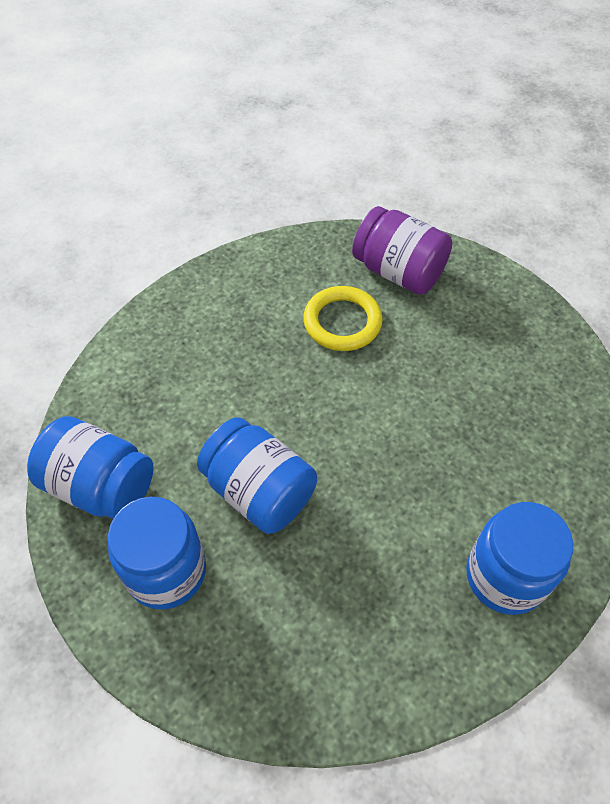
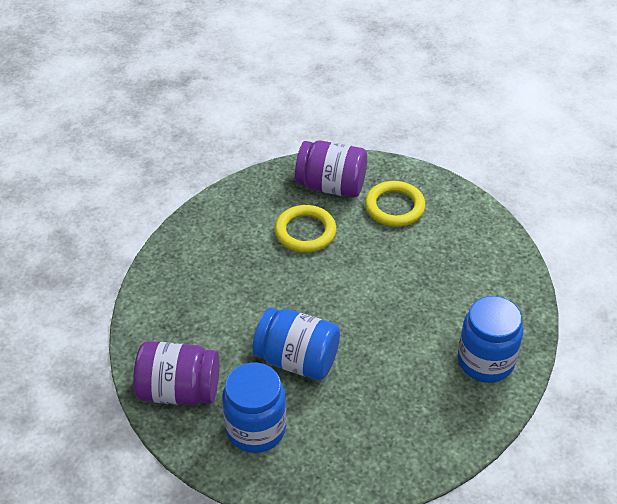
camera: 20 degrees left, 10 degrees down
blue jar [27,416,153,519] -> purple jar [133,341,219,406]
none -> yellow ring [365,181,426,227]

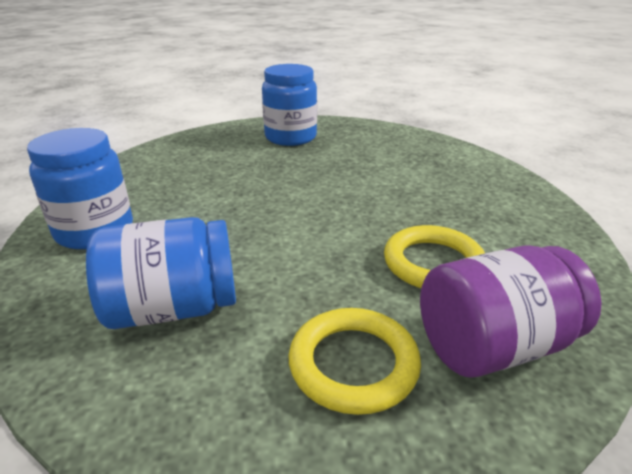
camera: 145 degrees right, 15 degrees down
purple jar [133,341,219,406] -> none
blue jar [253,308,340,380] -> blue jar moved to [86,217,236,329]

